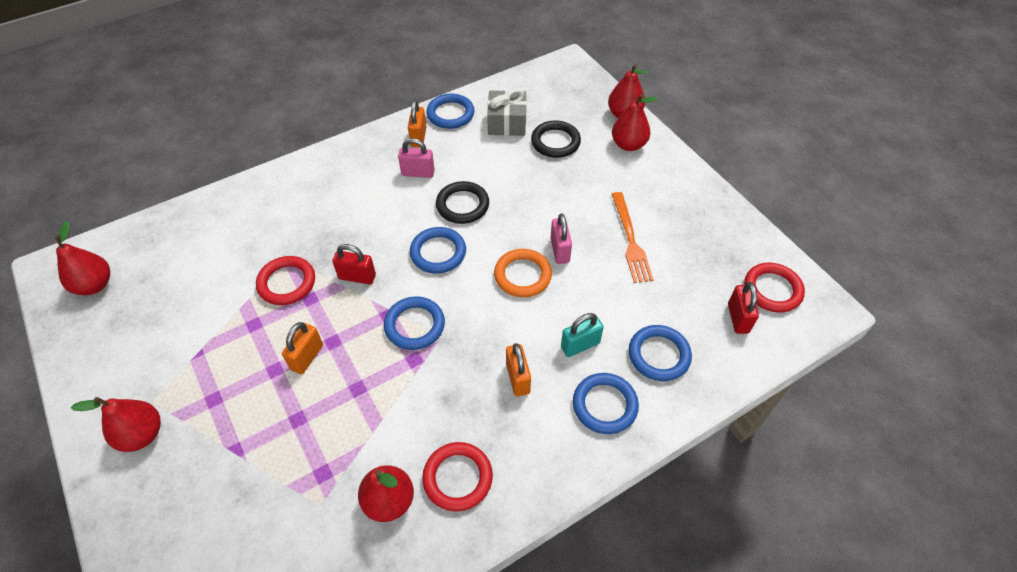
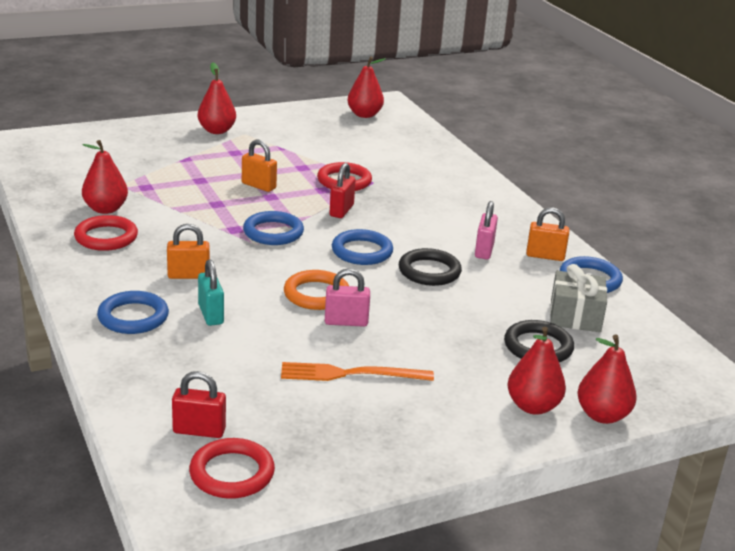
camera: 95 degrees right, 25 degrees down
blue ring [629,325,692,381] -> none

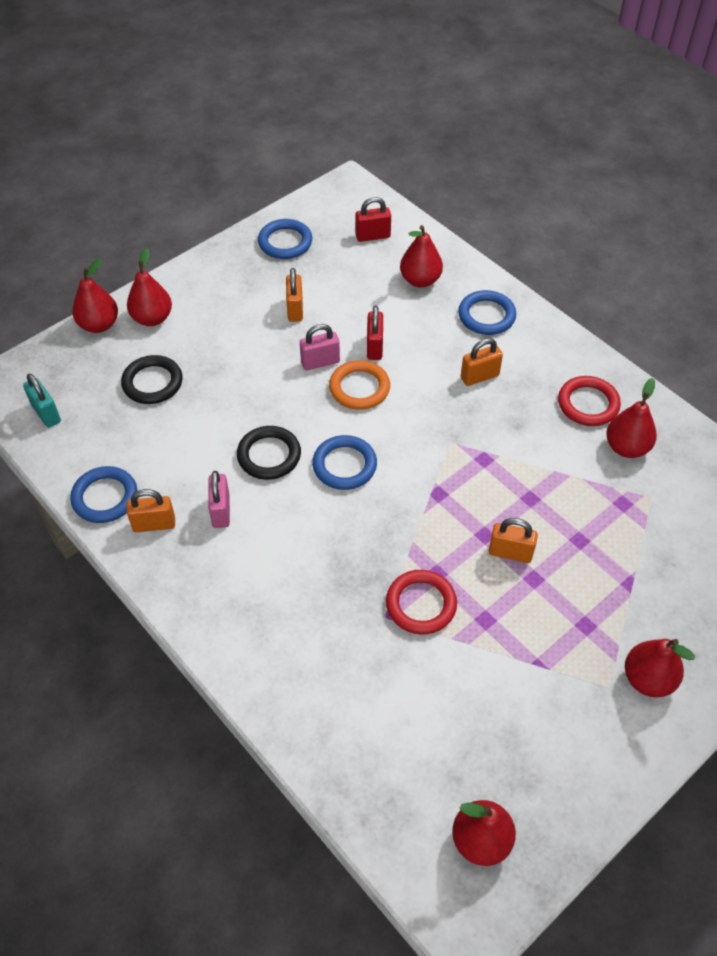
camera: 165 degrees right, 25 degrees up
red ring [189,438,275,499] -> none
turquoise padlock [198,259,224,326] -> turquoise padlock moved to [23,374,61,428]
blue ring [243,211,304,245] -> blue ring moved to [258,219,312,259]
orange fork [281,362,434,381] -> orange padlock [286,268,303,322]
red padlock [329,163,356,218] -> red padlock moved to [367,306,383,360]
grey gift [550,264,607,332] -> none
none -> red pear [400,225,443,288]

